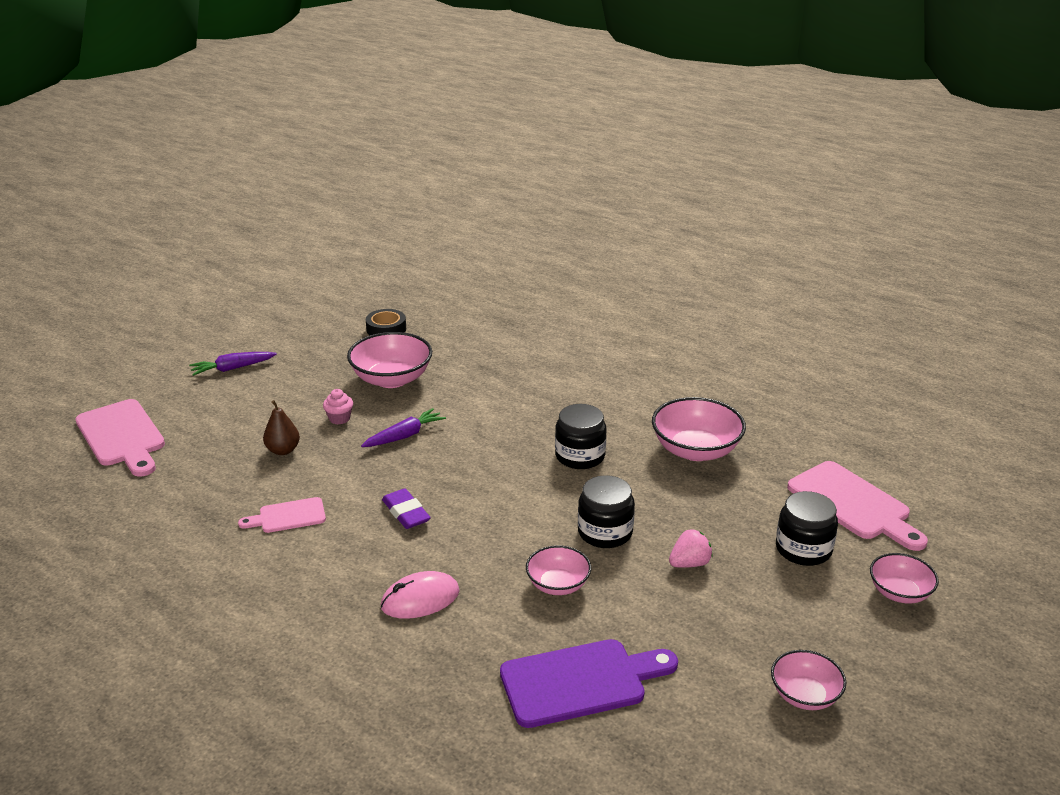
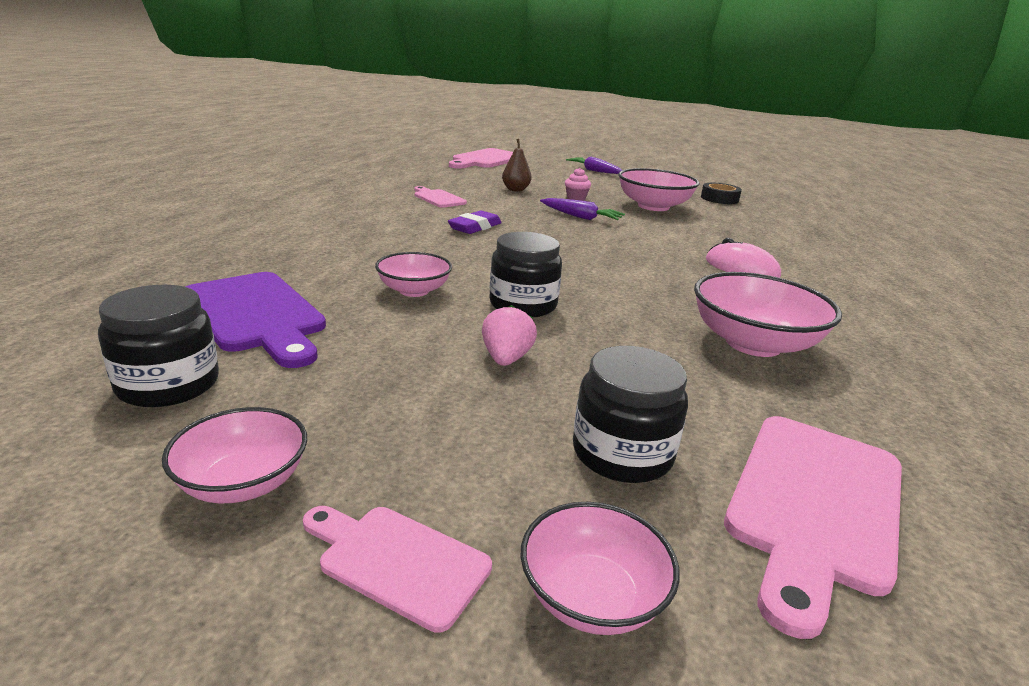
camera: 65 degrees right, 5 degrees down
pink mouse [381,571,460,619] -> pink mouse moved to [706,238,781,278]
black jar [555,404,606,469] -> black jar moved to [98,285,219,407]
pink strawberry [669,529,713,568] -> pink strawberry turned 120 degrees counterclockwise [482,305,537,366]
none -> pink cutting board [303,506,492,633]

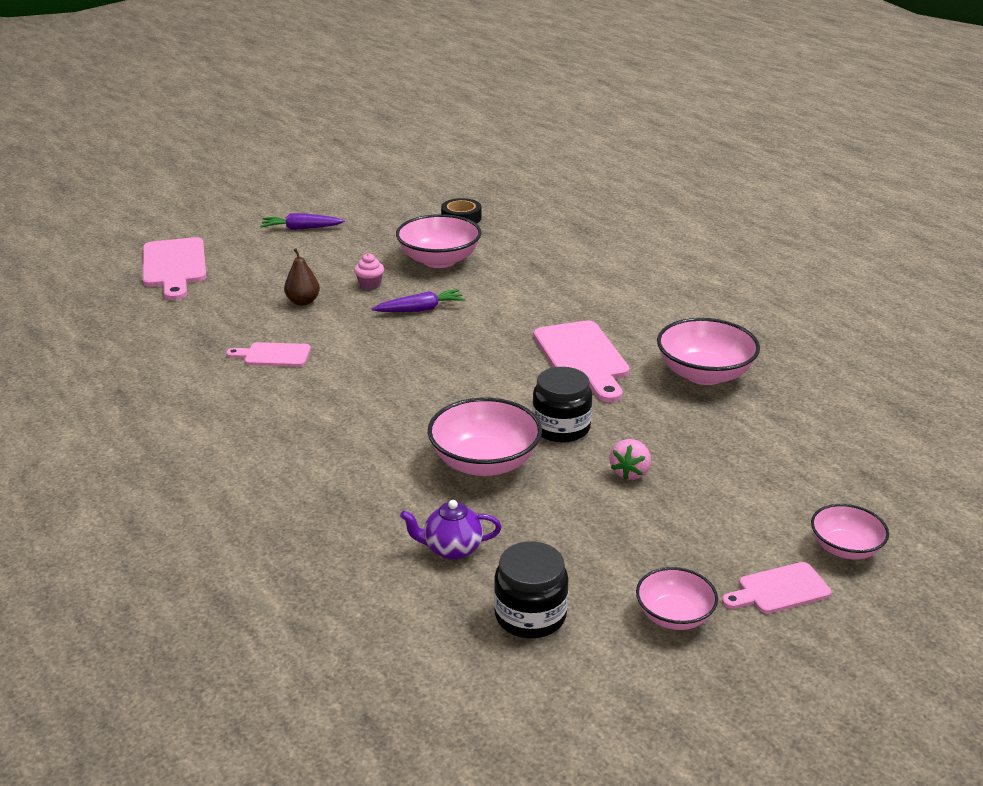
camera: 45 degrees left, 5 degrees up
purple cutting board [186,272,326,368] -> purple teapot [400,500,502,560]
pink bowl [375,252,452,297] -> pink bowl [428,398,542,476], size x1.66
purple eraser [448,210,501,234] -> none
pink strawberry [482,305,537,366] -> pink strawberry turned 120 degrees counterclockwise [610,439,651,480]
black jar [573,346,688,483] -> none
pink mouse [706,238,781,278] -> none
pink cutting board [724,416,902,639] -> pink cutting board moved to [533,321,629,403]

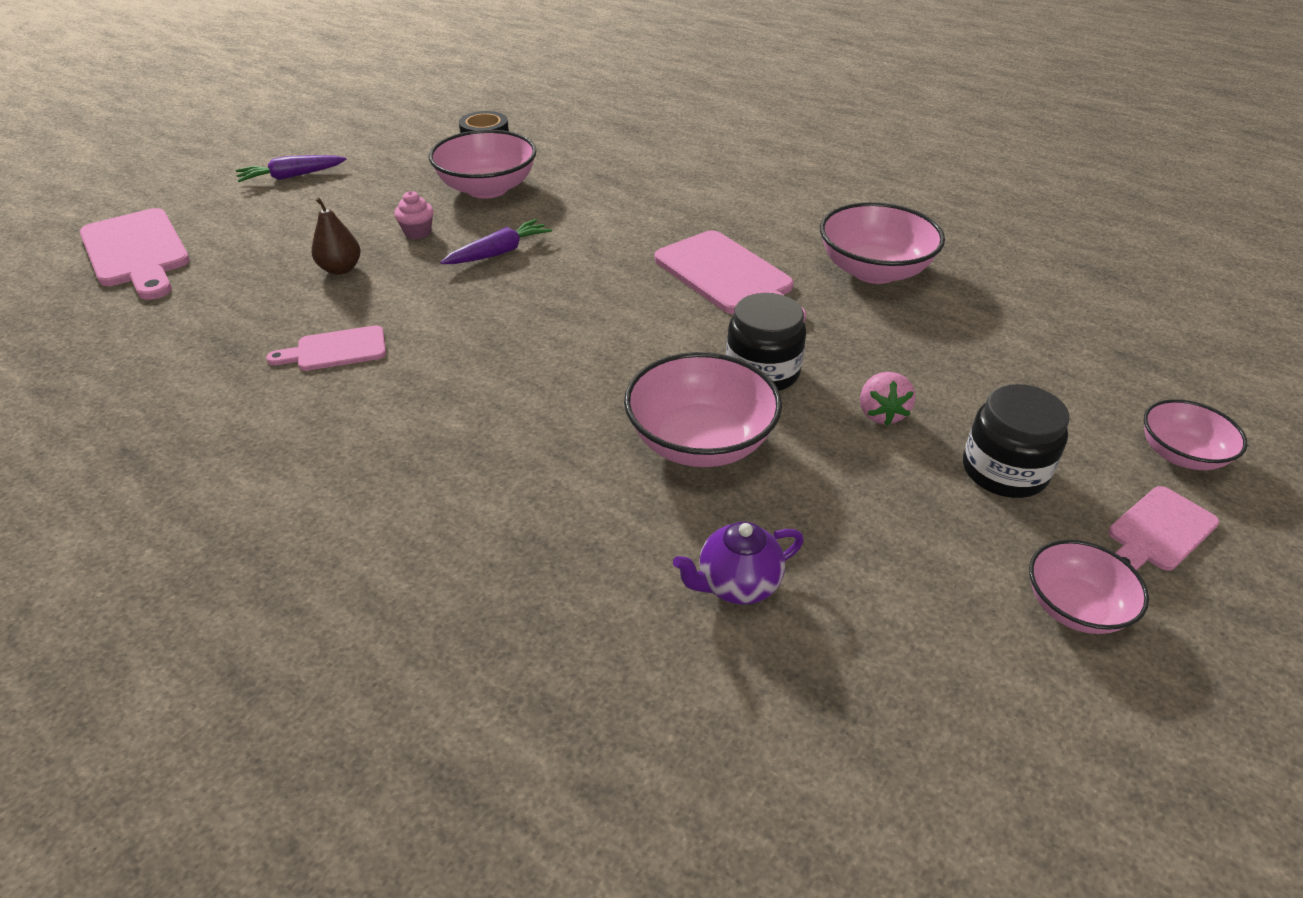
camera: 20 degrees left, 10 degrees up
black jar [494,541,569,638] -> black jar moved to [963,384,1070,498]

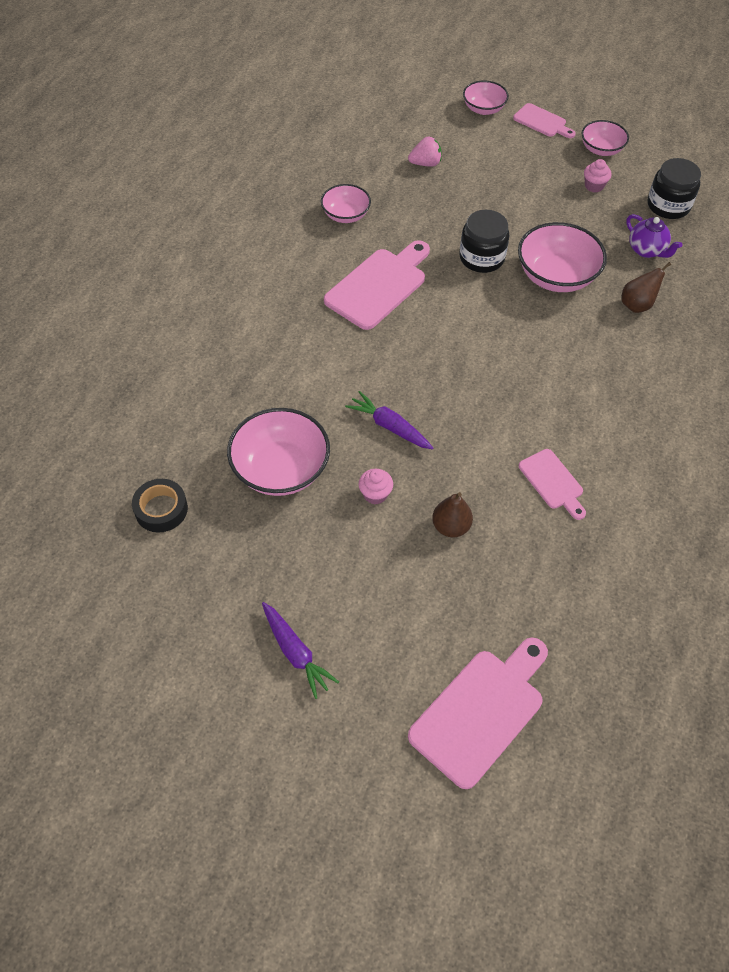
camera: 105 degrees left, 15 degrees up
pink bowl [820,202,945,284] -> pink bowl [321,184,371,223], size x0.60
pink strawberry [860,372,915,426] -> pink strawberry moved to [408,137,442,167]
black jar [963,384,1070,498] -> black jar moved to [647,158,701,219]
none -> pink cupcake [584,159,612,192]
none -> brown pear [622,262,671,313]

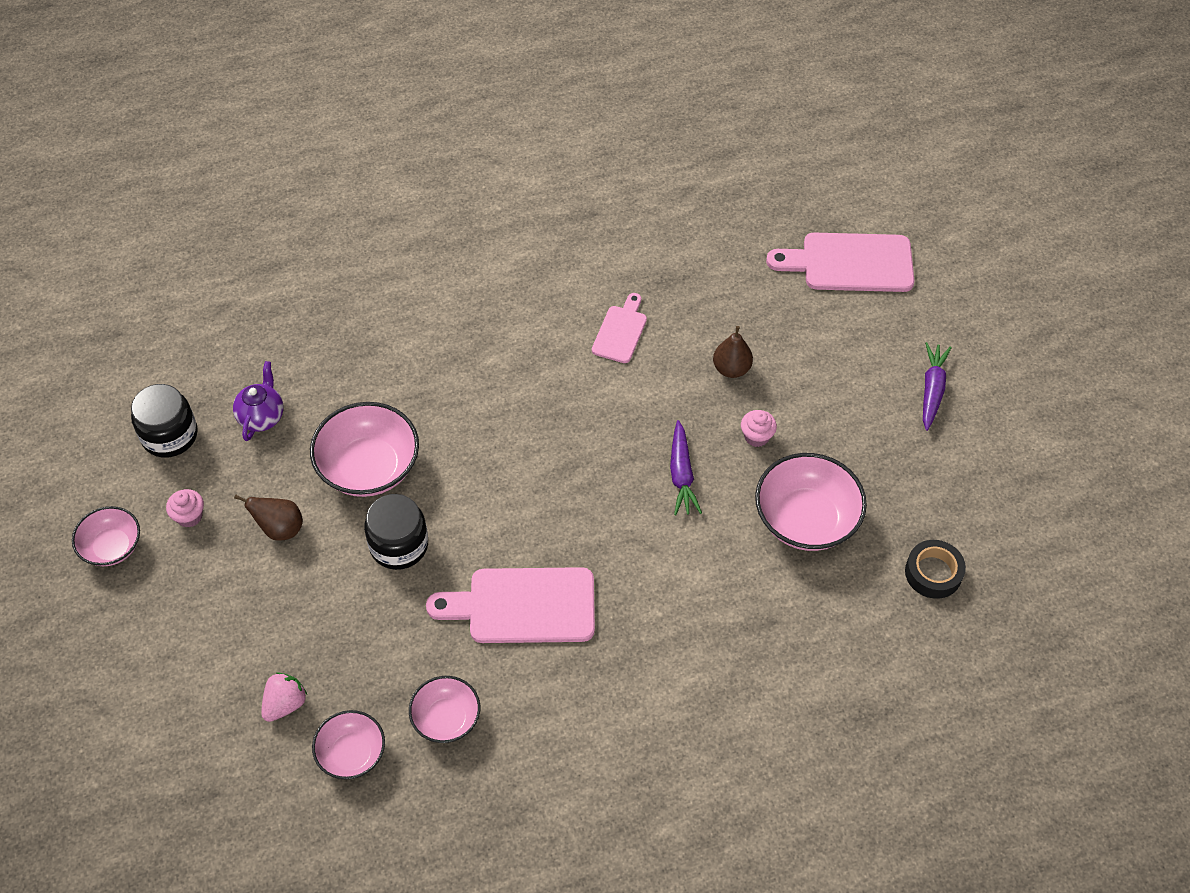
camera: 130 degrees left, 0 degrees up
pink strawberry [408,137,442,167] -> pink strawberry turned 90 degrees clockwise [261,672,307,722]
pink bowl [463,81,509,115] -> pink bowl moved to [312,710,385,780]
pink cutting board [513,103,576,138] -> none
brown pear [622,262,671,313] -> brown pear moved to [234,495,303,541]

